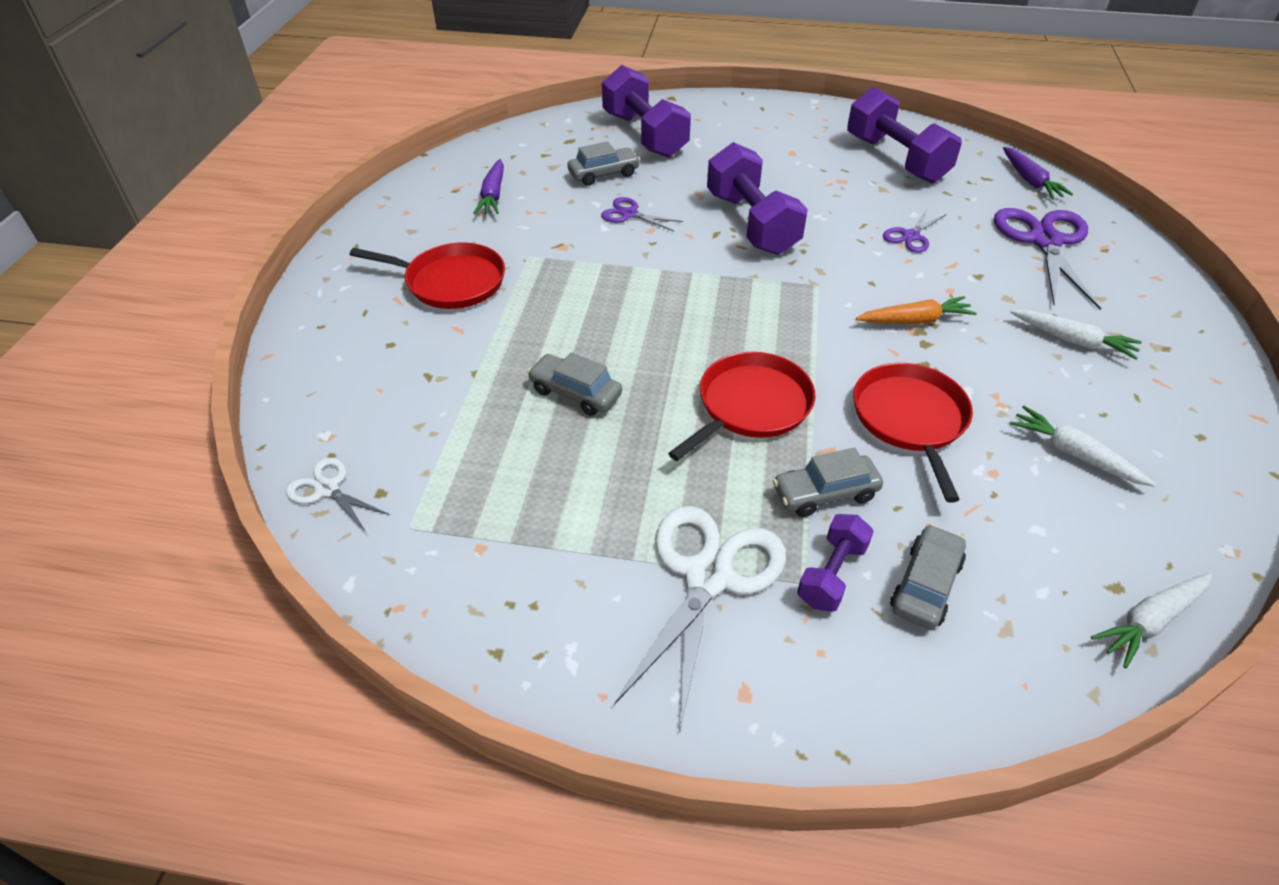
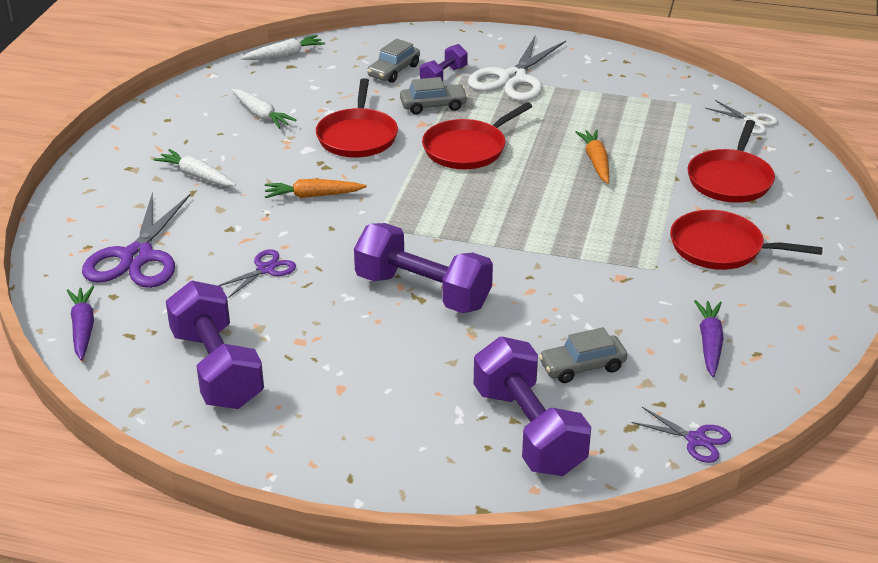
camera: 175 degrees left, 10 degrees down
grey car [527,352,622,416] -> orange carrot [575,129,609,184]
purple scissors [601,197,683,231] -> purple scissors moved to [631,407,731,463]
purple dumbbell [707,142,808,255] -> purple dumbbell turned 45 degrees counterclockwise [354,223,493,313]
none -> red pan [688,120,775,203]

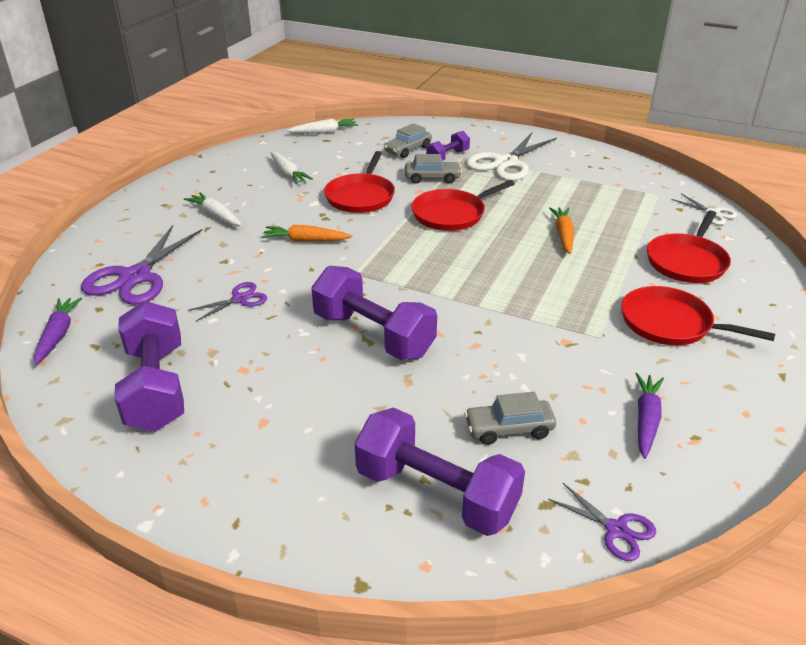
camera: 10 degrees right, 0 degrees up
purple dumbbell [474,337,591,476] -> purple dumbbell turned 45 degrees counterclockwise [355,407,525,536]

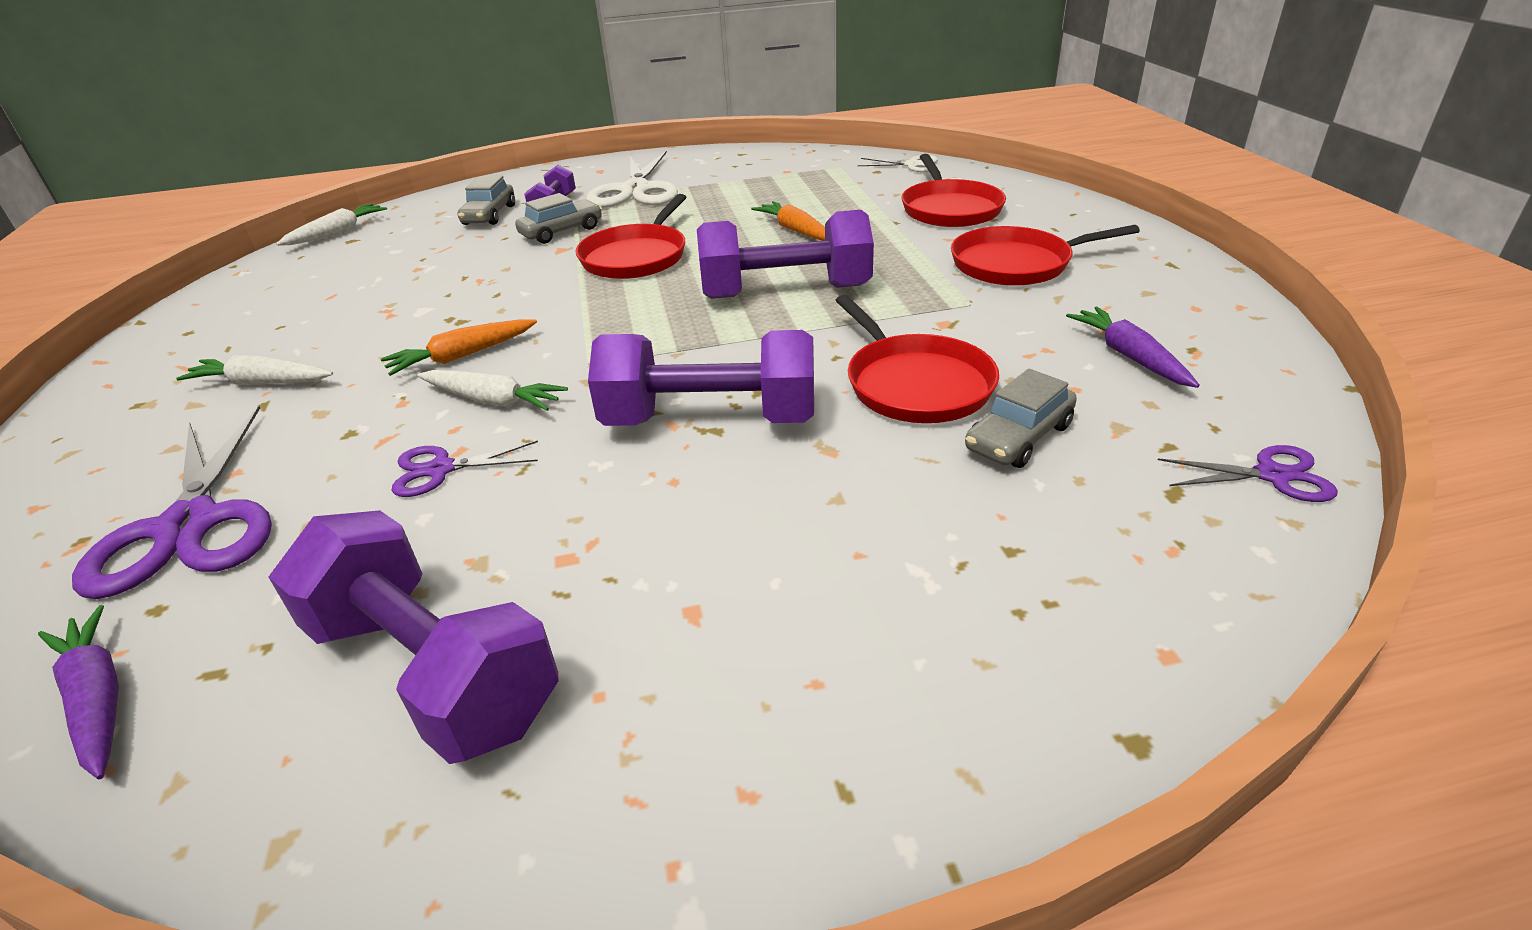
camera: 35 degrees left, 0 degrees up
purple scissors [188,282,267,321] -> purple scissors turned 120 degrees counterclockwise [392,441,538,497]
white carrot [270,152,313,184] -> white carrot moved to [417,370,568,411]
red pan [324,151,395,213] -> red pan moved to [835,295,999,423]
purple dumbbell [355,407,525,536] -> purple dumbbell moved to [697,210,874,299]

